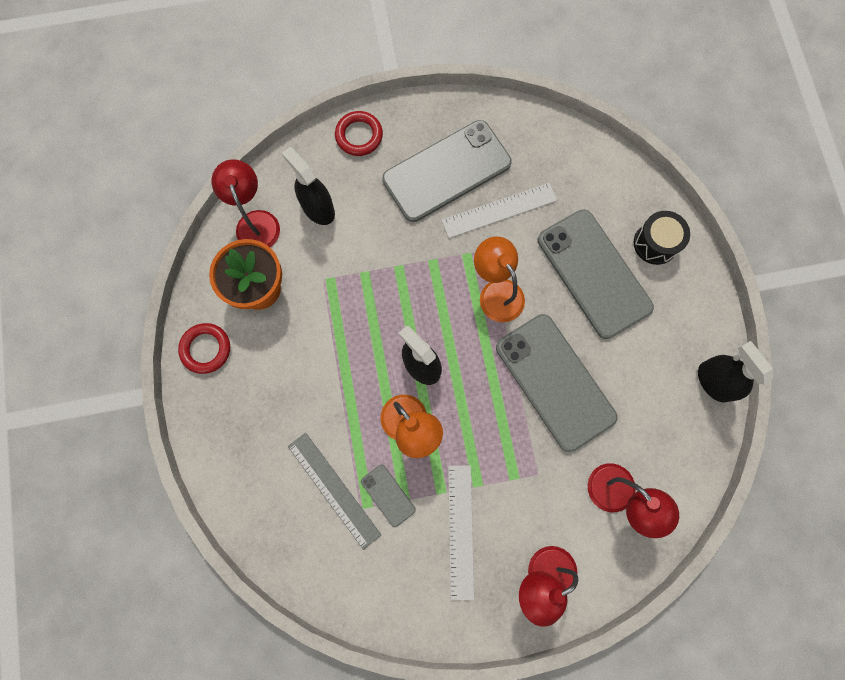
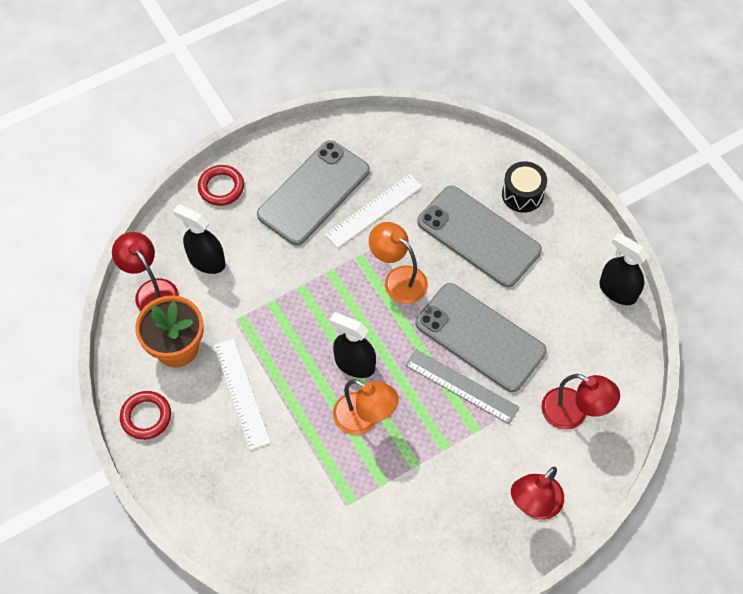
camera: 20 degrees left, 15 degrees down
grey ruler [288,433,381,550] -> grey ruler moved to [405,349,520,424]
grey phone [361,465,416,527] -> none
white ruler [448,465,474,600] -> white ruler moved to [214,338,271,450]

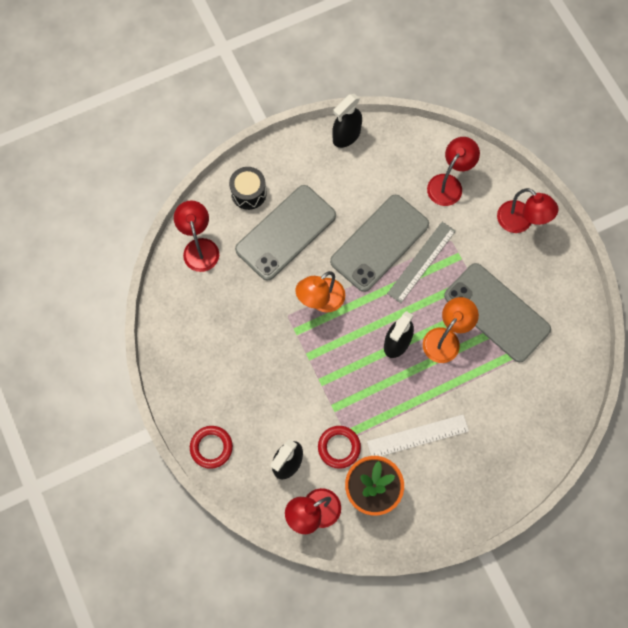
camera: 85 degrees left, 10 degrees up
red ring [120,391,171,440] -> red ring moved to [318,426,361,469]
grey phone [257,140,370,245] -> grey phone moved to [444,263,551,362]
white ruler [325,174,422,248] -> none
none -> red lamp [174,201,219,272]

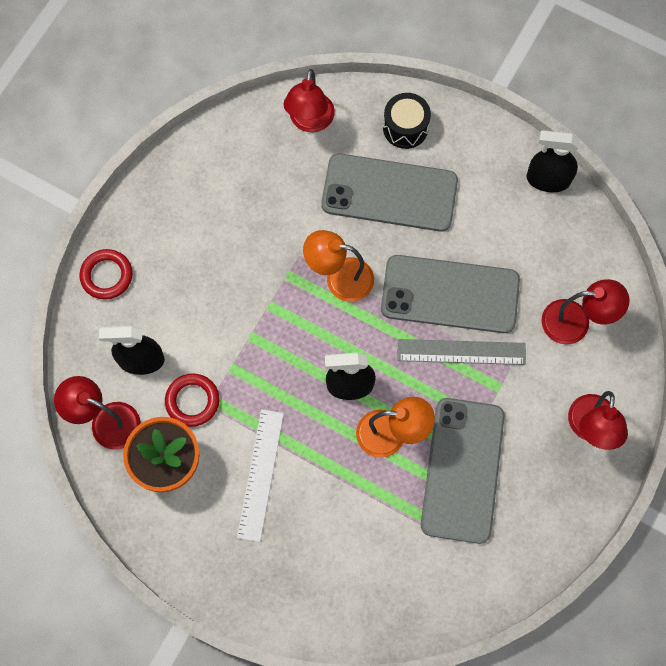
camera: 55 degrees right, 0 degrees up
red lamp [174,201,219,272] -> red lamp turned 150 degrees clockwise [283,69,335,132]
white ruler [367,414,469,456] -> white ruler turned 60 degrees clockwise [237,409,284,542]

